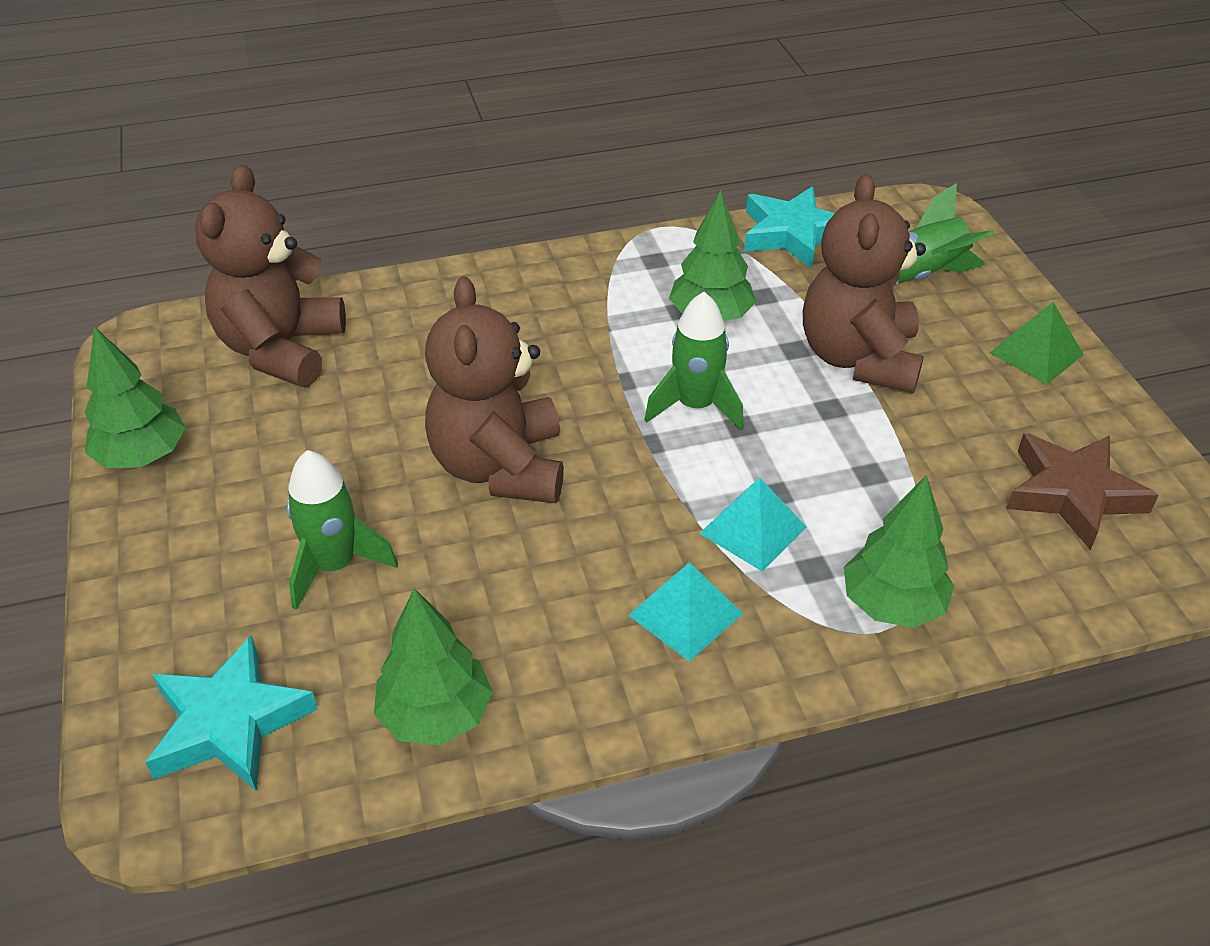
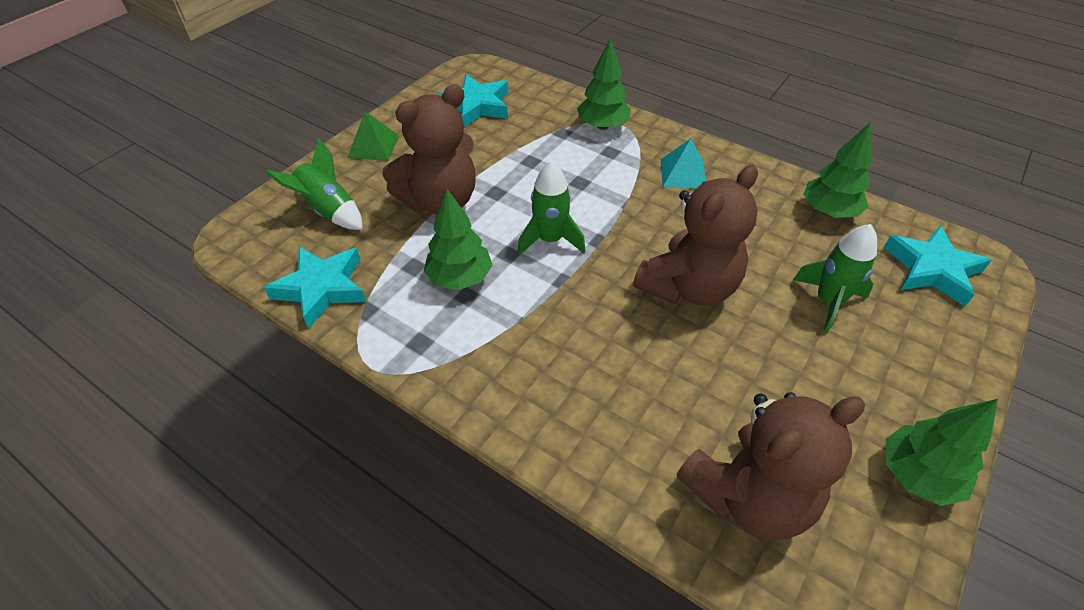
camera: 130 degrees left, 5 degrees up
turquoise pyramid [699,478,806,572] -> none
brown star [1007,433,1159,550] -> turquoise star [437,74,508,127]

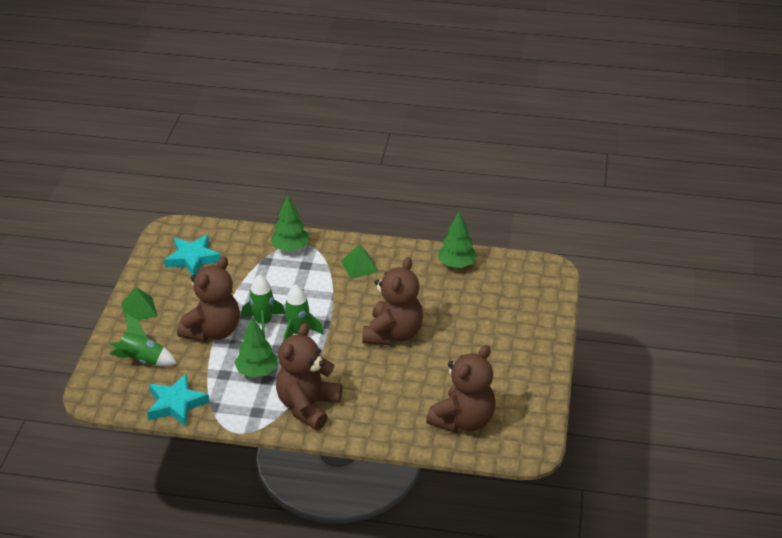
camera: 25 degrees left, 10 degrees down
turquoise pyramid [661,139,706,188] -> green pyramid [341,244,379,279]
green rocket [793,224,877,334] -> green rocket moved to [241,274,285,334]
turquoise star [883,226,992,306] -> none
green tree [886,399,998,506] -> none
none -> brown teddy bear [276,323,342,430]

